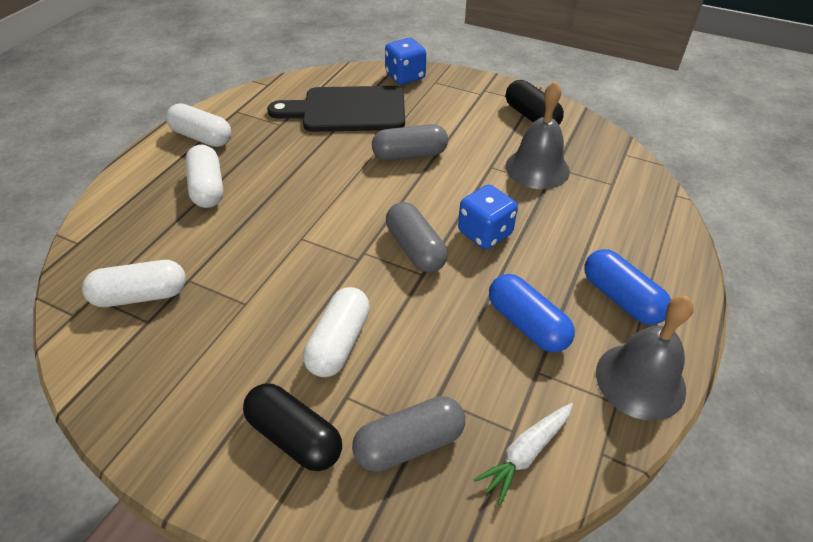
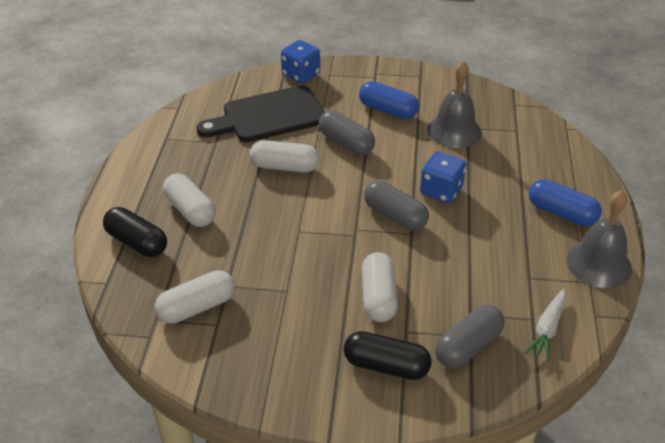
camera: 20 degrees left, 5 degrees down
white capsule [166,103,231,147] -> white capsule moved to [250,140,319,173]
grey capsule [372,124,448,161] -> grey capsule turned 75 degrees clockwise [319,111,375,155]
blue capsule [489,274,575,352] -> blue capsule moved to [359,81,419,119]
black capsule [506,80,564,125] -> black capsule moved to [103,207,167,257]

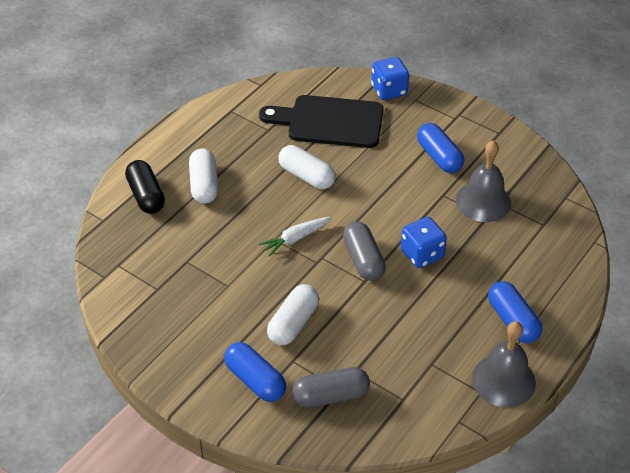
camera: 30 degrees right, 5 degrees up
white capsule [155,270,235,323] -> none
grey capsule [319,111,375,155] -> none
black capsule [344,331,432,380] -> blue capsule [224,342,286,402]
white carrot [525,289,566,362] -> white carrot moved to [259,217,332,257]

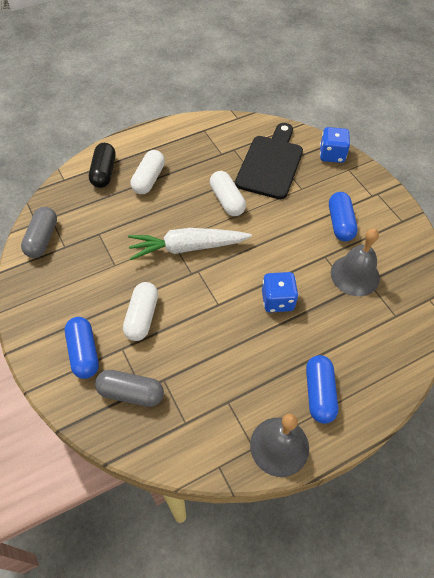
camera: 25 degrees right, 10 degrees up
black cutting board [259,95,384,148] -> black cutting board turned 75 degrees clockwise [235,123,303,199]
white carrot [259,217,332,257] -> white carrot [128,228,252,260], size x1.81
white capsule [267,284,319,345] -> white capsule turned 45 degrees counterclockwise [123,282,158,341]
grey capsule [343,222,386,281] -> grey capsule moved to [21,207,57,258]

